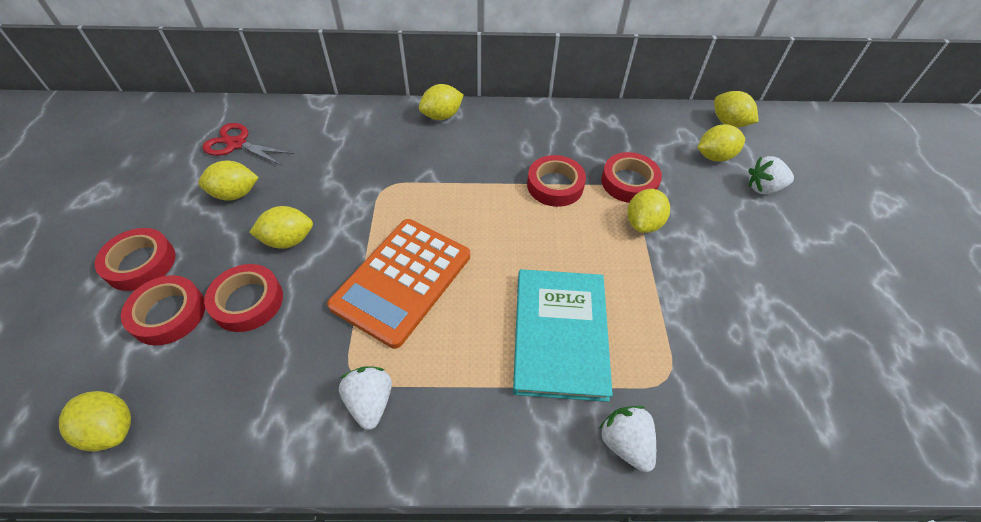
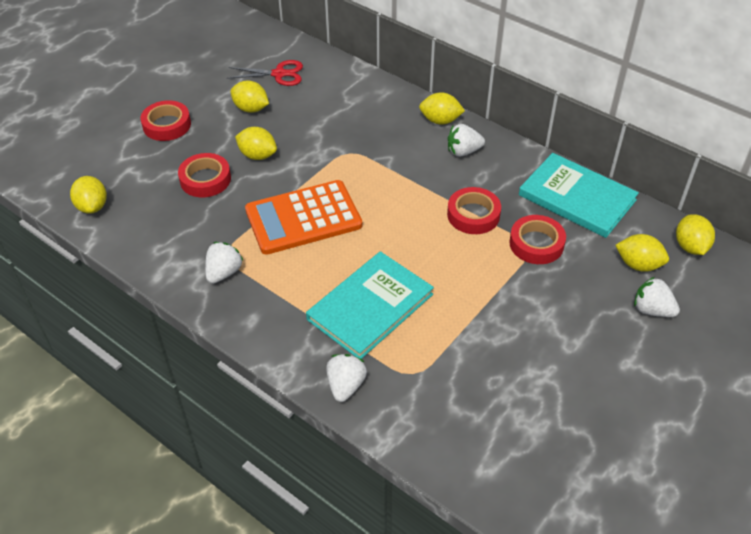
camera: 40 degrees right, 5 degrees down
red tape [121,275,205,345] -> none
red scissors [202,123,294,166] -> red scissors turned 120 degrees clockwise [227,60,303,86]
yellow lemon [627,189,670,233] -> none
none -> white strawberry [448,124,485,157]
none -> turquoise book [519,153,639,238]

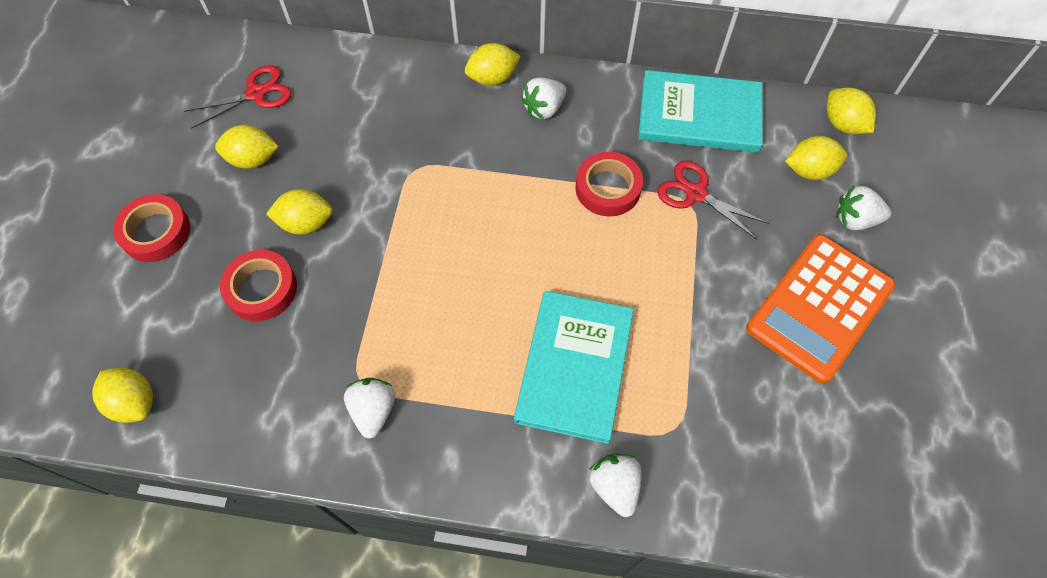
camera: 30 degrees left, 15 degrees up
orange calculator [245,180,362,255] -> orange calculator moved to [746,234,895,384]
red tape [509,215,566,264] -> red scissors [657,161,769,240]

